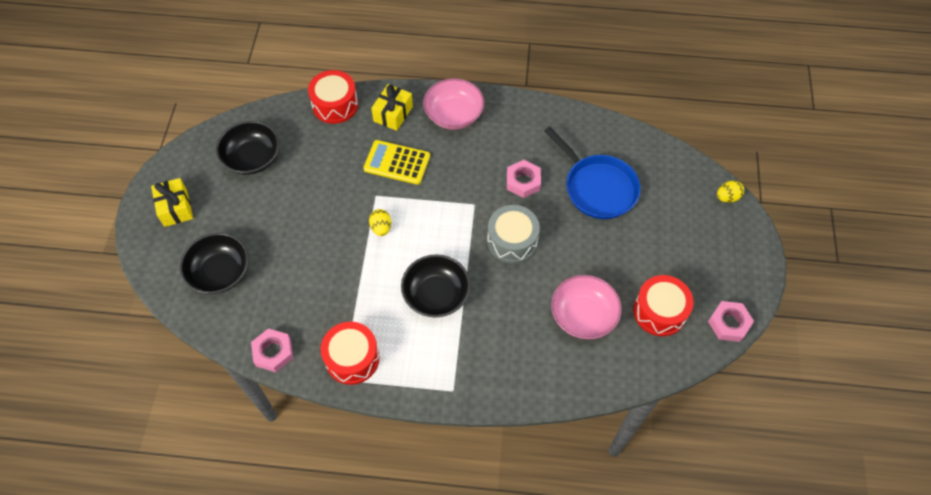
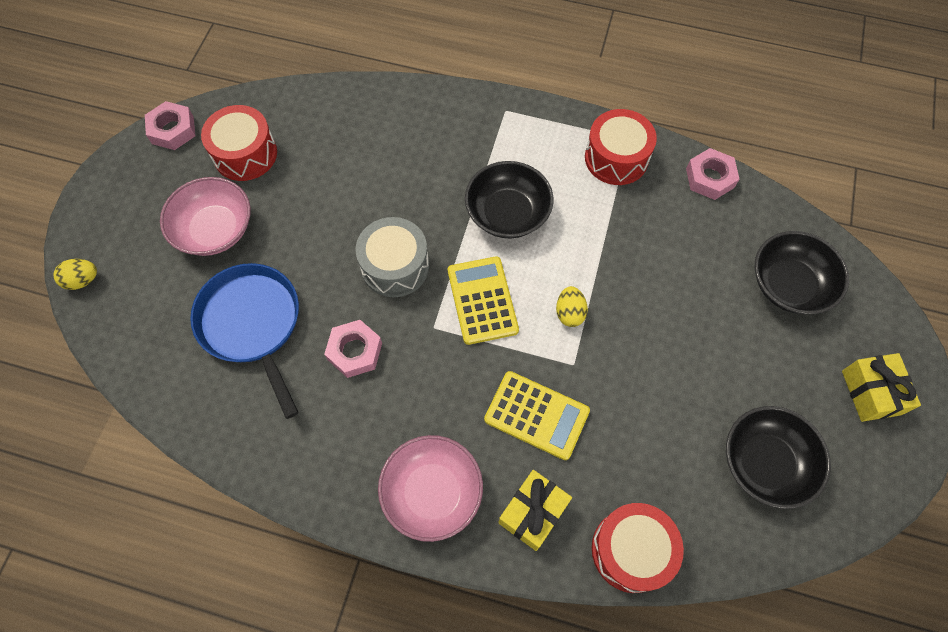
camera: 170 degrees left, 5 degrees up
pink bowl [551,275,622,340] -> pink bowl moved to [160,177,251,256]
none -> yellow calculator [448,256,519,345]

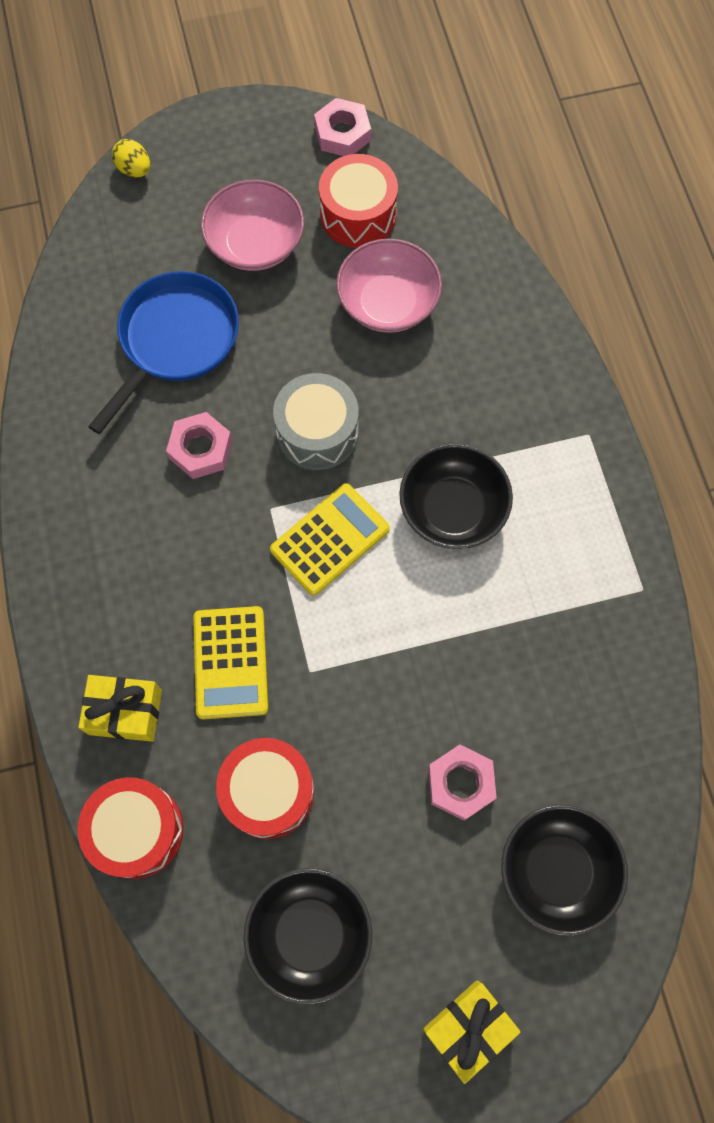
camera: 60 degrees right, 5 degrees up
pink bowl [378,435,483,542] -> pink bowl moved to [336,239,442,333]
yellow egg [556,286,588,327] -> none
red drum [585,109,657,185] -> red drum moved to [216,738,314,839]
pink nut [686,148,739,200] -> pink nut moved to [428,744,497,821]

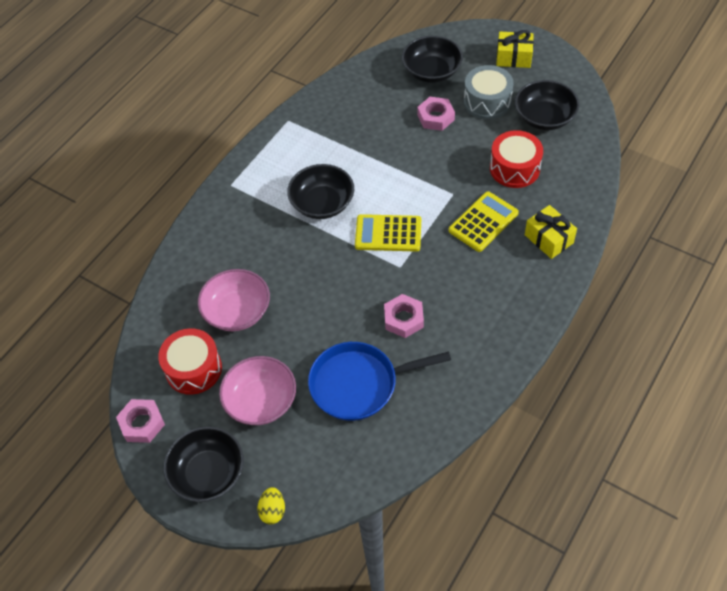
camera: 130 degrees left, 15 degrees down
red drum [77,777,183,879] -> none
grey drum [273,373,359,470] -> grey drum moved to [464,65,514,120]
none -> black bowl [163,426,244,502]

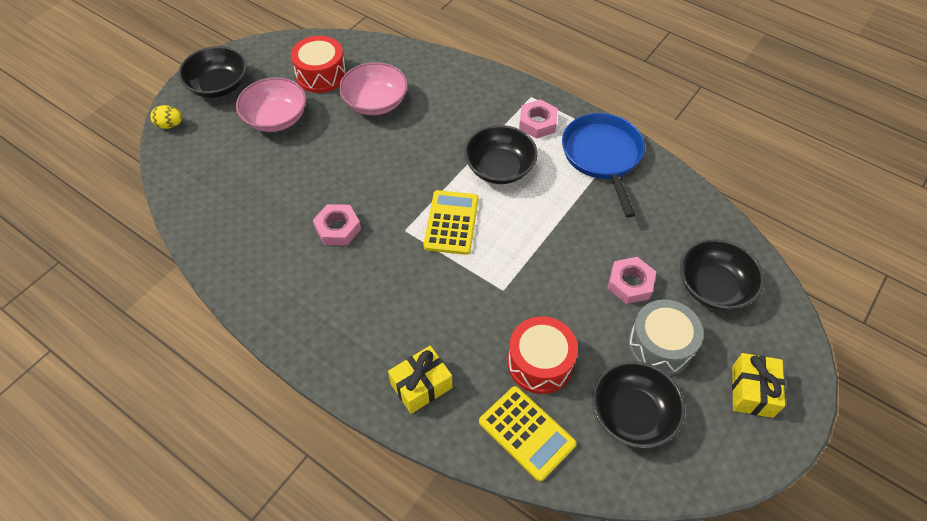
camera: 90 degrees right, 0 degrees up
pink nut [116,399,165,443] -> pink nut moved to [519,100,558,139]
blue pan [308,342,451,421] -> blue pan moved to [562,113,645,218]
yellow calculator [449,191,519,252] -> yellow calculator moved to [479,386,576,481]

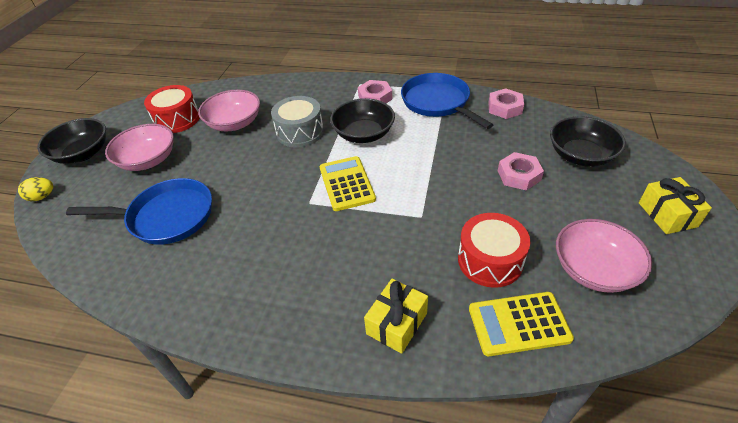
camera: 20 degrees left, 10 degrees down
pink nut [313,204,361,246] -> pink nut moved to [488,88,524,119]
yellow calculator [479,386,576,481] -> yellow calculator turned 150 degrees clockwise [469,292,574,356]
black bowl [592,361,685,448] -> pink bowl [556,219,652,293]
grey drum [628,299,704,375] -> grey drum moved to [271,96,324,147]
none -> blue pan [66,178,212,245]

